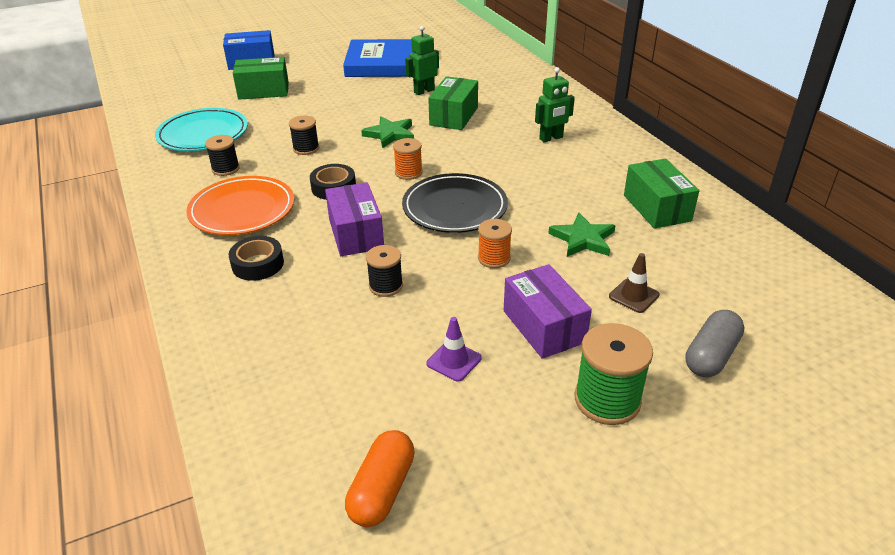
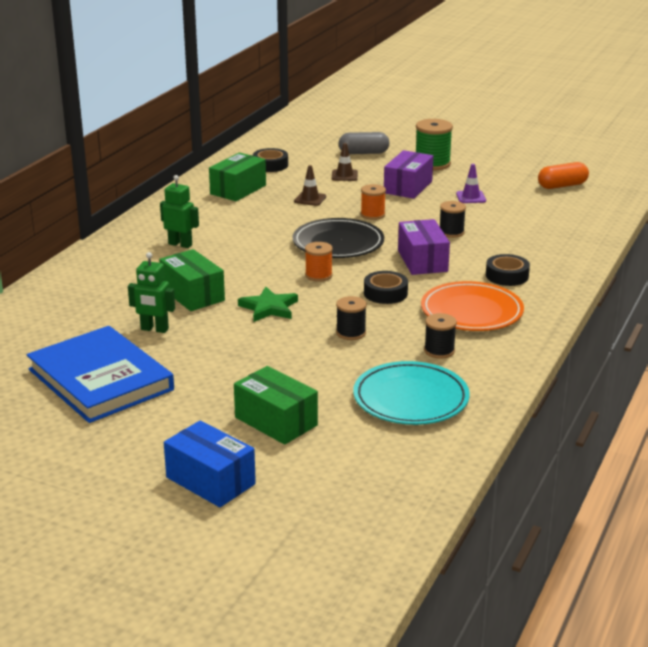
camera: 130 degrees left, 10 degrees down
purple box [325,182,384,256] -> purple box turned 45 degrees counterclockwise [398,219,450,275]
green box [428,76,478,130] -> green box turned 75 degrees clockwise [159,249,225,311]
green star [548,213,616,257] -> brown traffic cone [294,165,326,206]
none -> black tape [253,148,288,172]

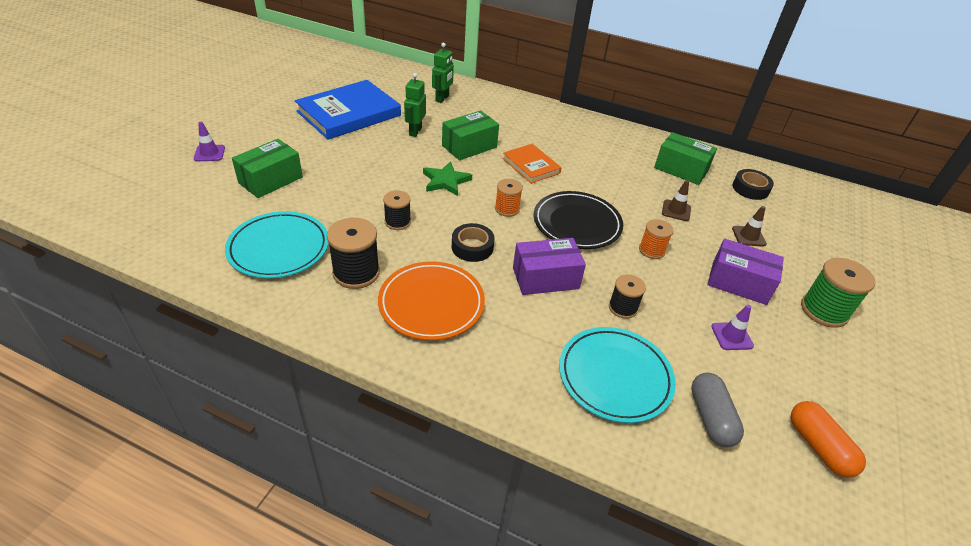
camera: 85 degrees right, 15 degrees up
green robot [160,175,199,248] -> green robot moved to [432,43,454,103]
blue box [164,420,256,507] -> purple traffic cone [194,121,225,161]
grey capsule [338,132,389,154] -> grey capsule moved to [691,373,744,447]
black spool [424,313,457,359] -> black spool [327,218,380,289], size x1.61
black tape [486,254,530,286] -> none
none -> orange book [502,144,562,184]
none -> turquoise plate [559,327,676,423]

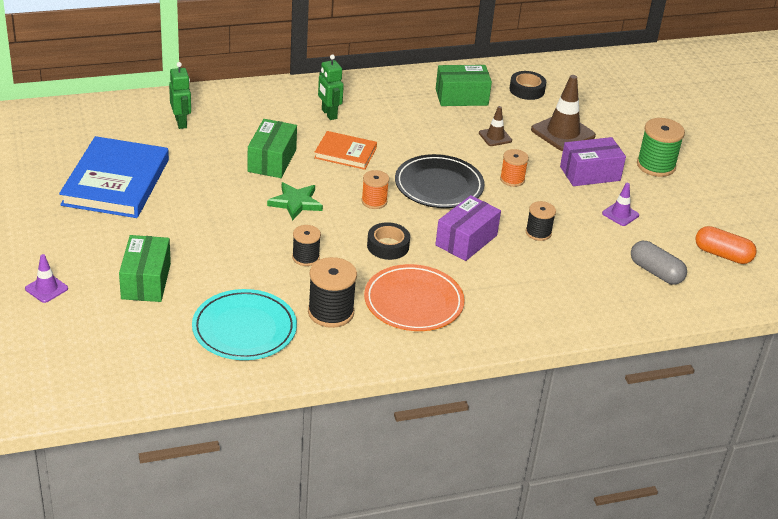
camera: 40 degrees left, 5 degrees down
green robot [404,73,426,137] -> green robot moved to [318,55,344,120]
turquoise plate [559,327,676,423] -> none
brown traffic cone [732,206,767,247] -> brown traffic cone [531,75,596,151], size x1.86

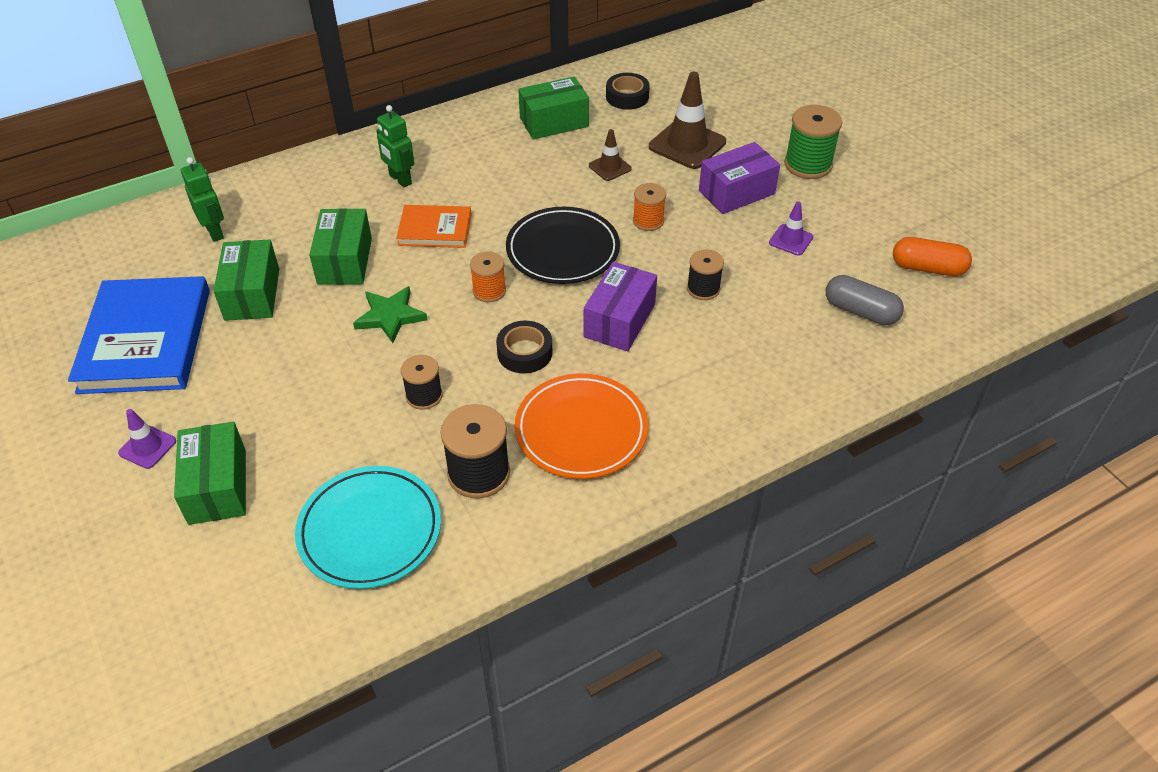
camera: 10 degrees left, 10 degrees up
purple traffic cone [25,254,68,303] -> purple traffic cone moved to [118,409,176,469]
none -> green box [213,239,279,321]

